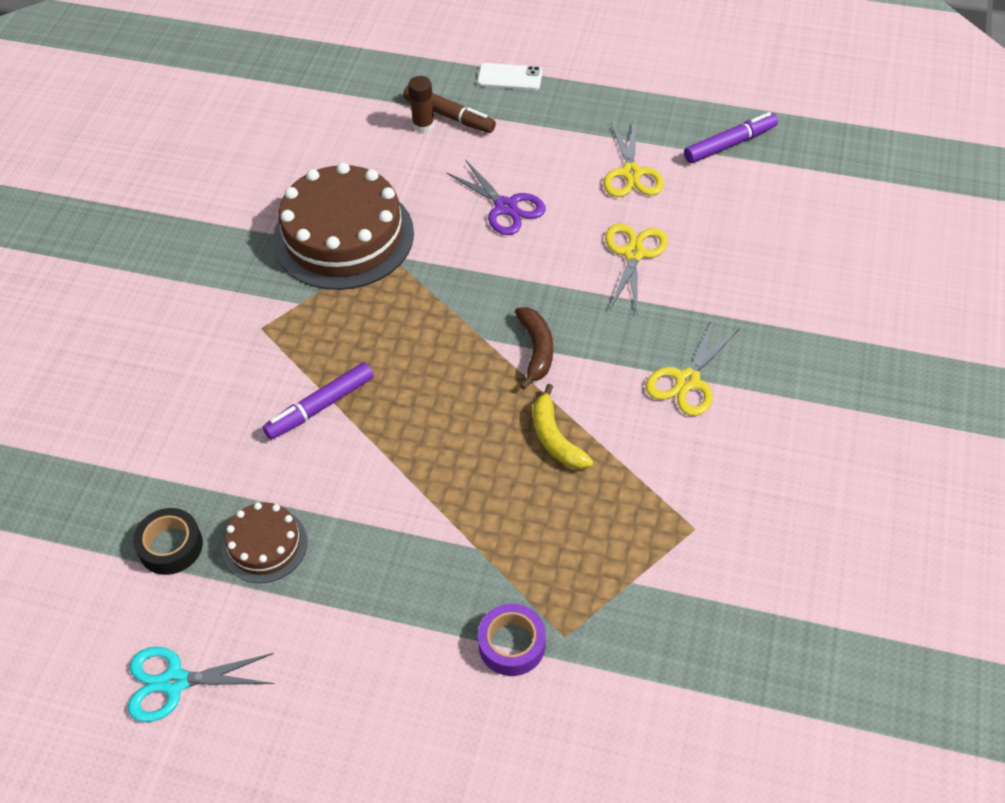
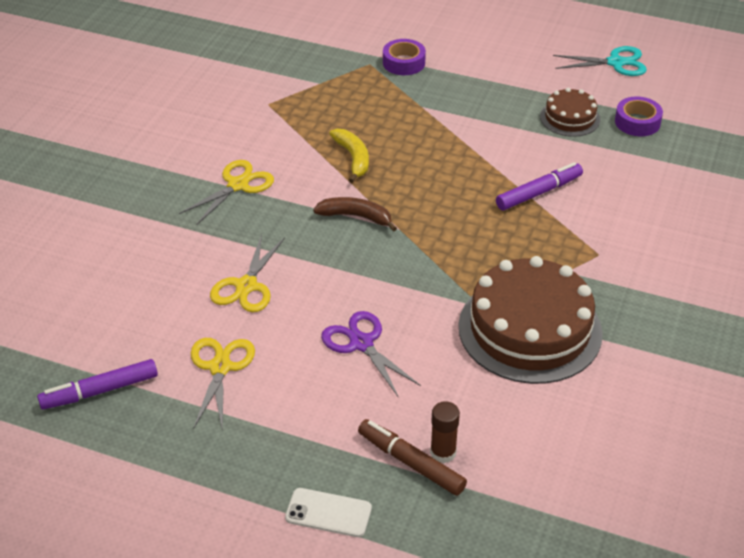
camera: 175 degrees left, 10 degrees down
black tape [133,508,203,575] -> purple tape [615,96,663,136]
brown banana [515,307,553,389] -> brown banana turned 105 degrees clockwise [313,197,397,232]

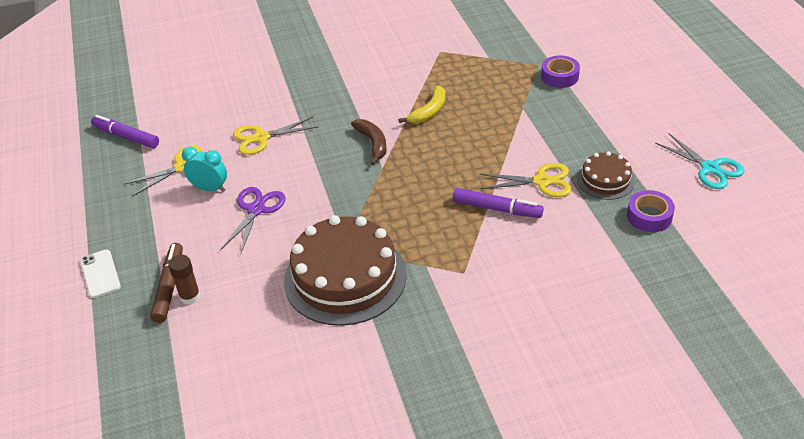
camera: 55 degrees right, 0 degrees up
yellow scissors [179,160,274,225] -> yellow scissors moved to [480,163,572,197]
none -> turquoise clock [182,146,227,192]

